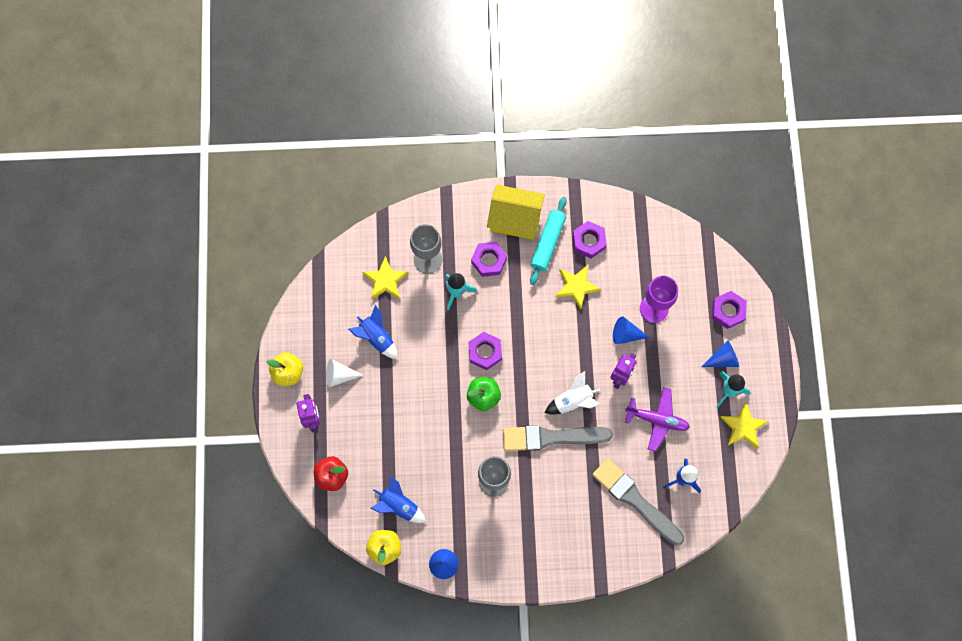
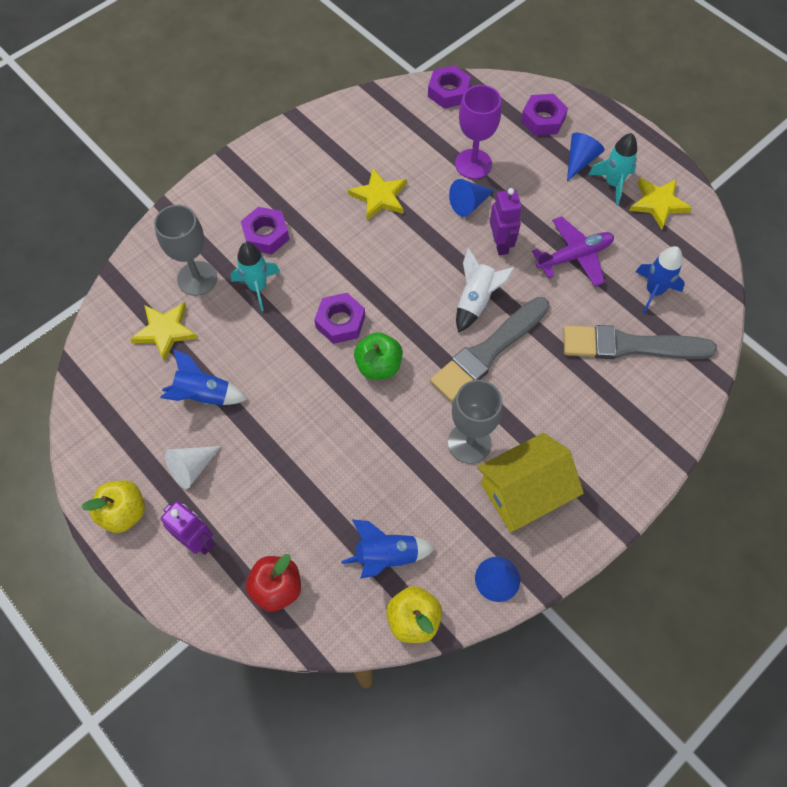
camera: 40 degrees left, 10 degrees down
yellow house [487,185,545,240] -> yellow house moved to [477,433,584,532]
turquoise rolling pin [530,197,567,285] -> none
purple nut [573,221,607,258] -> purple nut moved to [428,65,471,108]

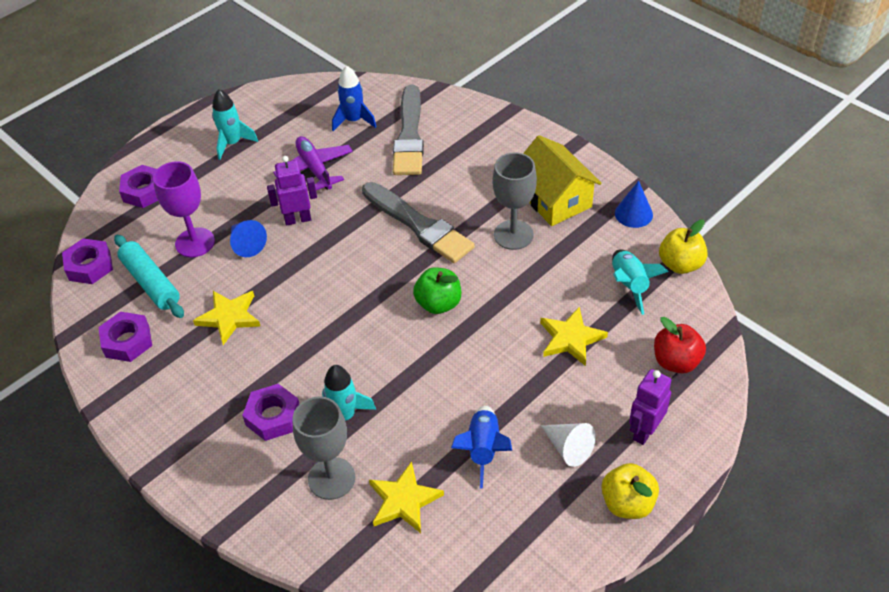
camera: 90 degrees left, 15 degrees down
purple nut [314,293,365,344] -> purple nut moved to [98,312,152,362]
blue rocket [341,519,435,579] -> turquoise rocket [612,249,669,315]
white rocket [456,248,515,333] -> none
blue cone [567,133,605,181] -> none
yellow star [629,178,692,230] -> yellow star moved to [540,307,608,366]
none -> turquoise rolling pin [114,235,184,318]

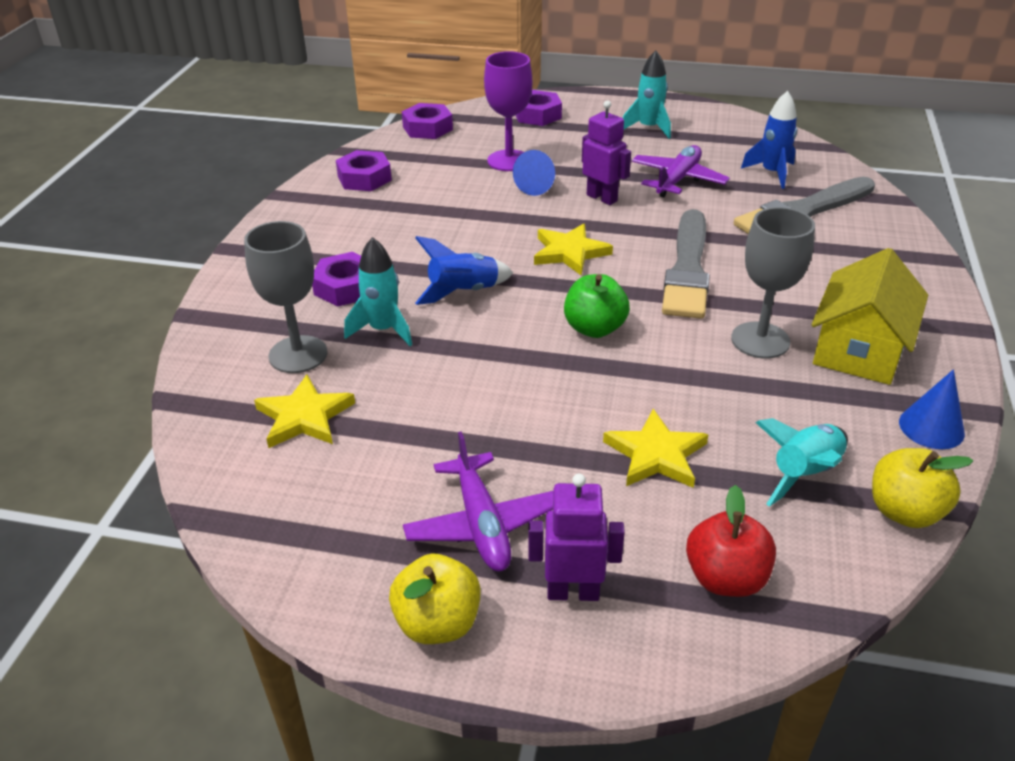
camera: 55 degrees right, 10 degrees down
turquoise rolling pin [114,235,184,318] -> none
yellow star [193,291,260,345] -> yellow star moved to [534,223,613,275]
blue rocket [451,406,512,489] -> blue rocket moved to [415,236,513,305]
white cone [541,423,596,467] -> purple plane [403,431,553,571]

